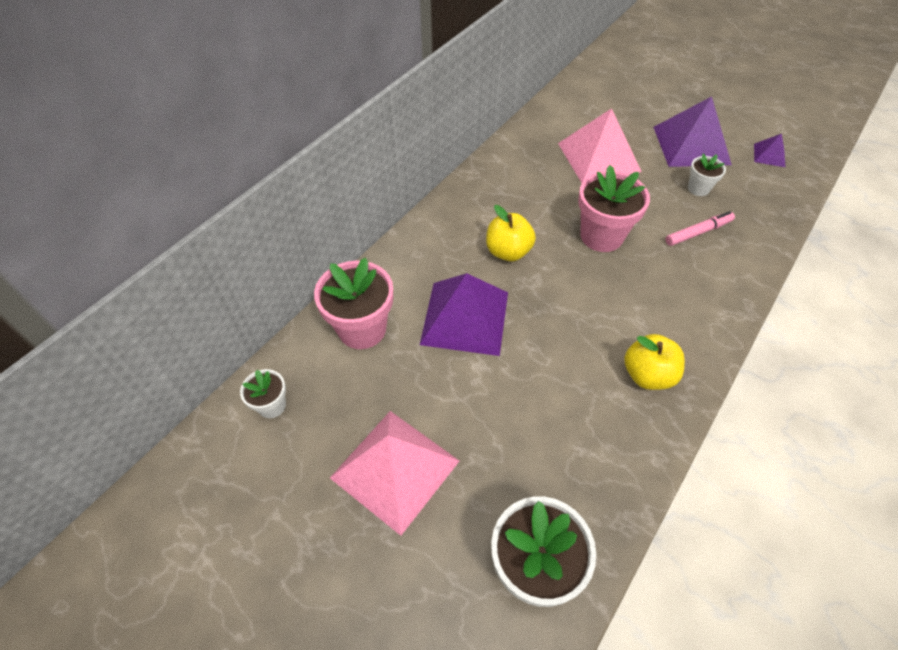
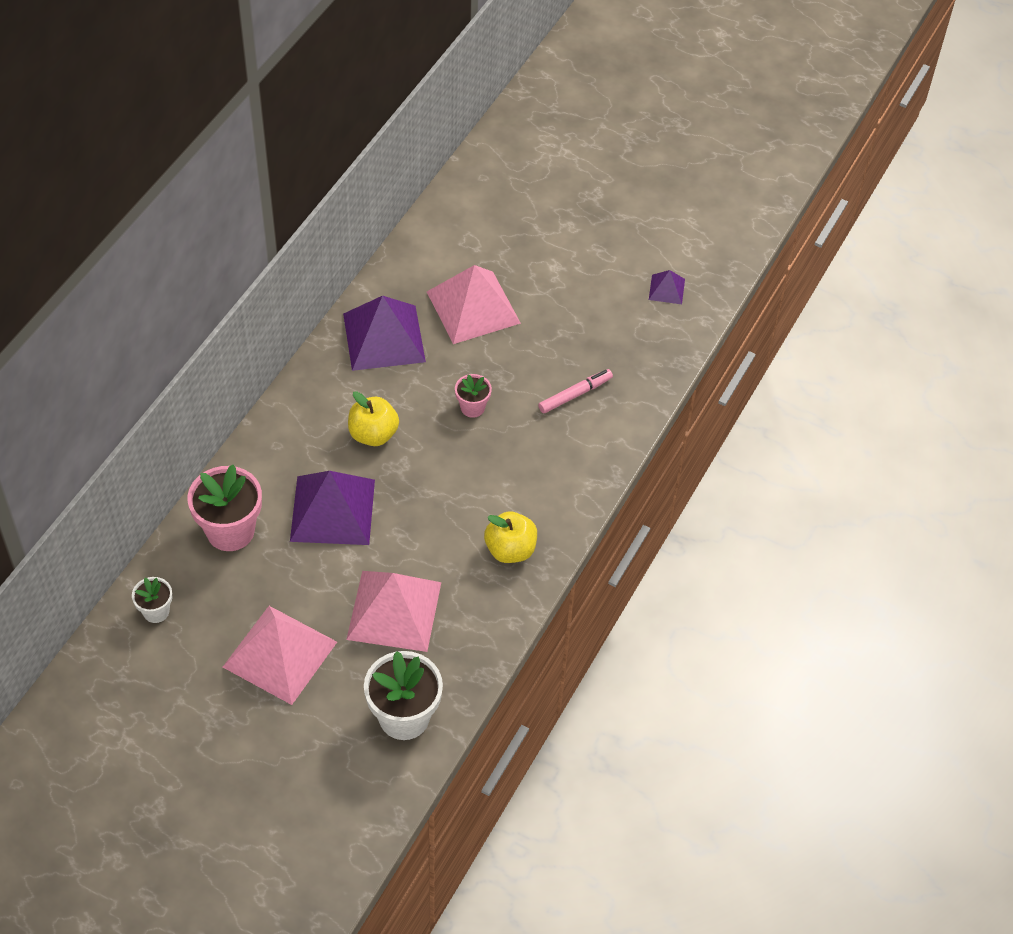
camera: 10 degrees left, 0 degrees up
pink flower pot [578,165,650,252] -> pink flower pot [455,374,492,418], size x0.53
purple pyramid [653,96,732,167] -> purple pyramid moved to [343,296,426,371]
white flower pot [688,154,726,196] -> none
none -> pink pyramid [346,571,441,652]

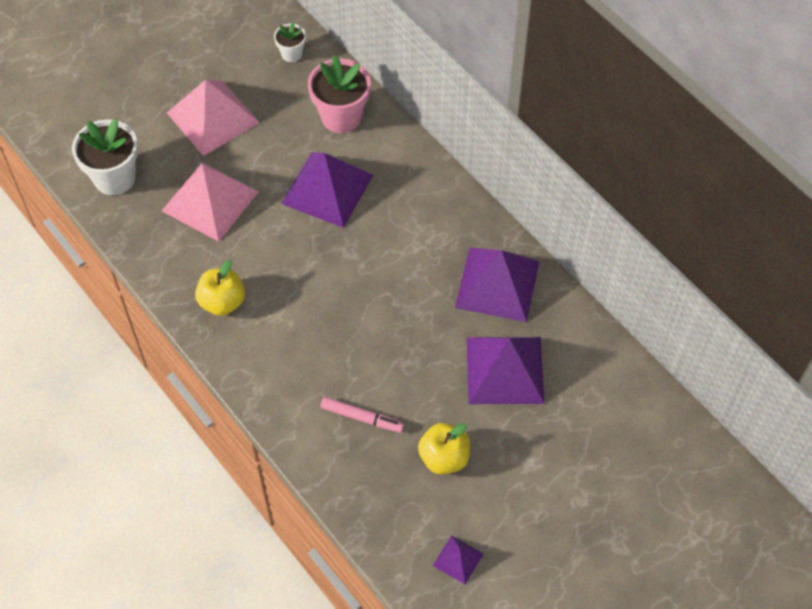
camera: 115 degrees right, 5 degrees up
yellow apple [348,391,399,446] -> yellow apple moved to [418,423,470,475]
pink pyramid [427,265,521,344] -> purple pyramid [467,337,544,404]
pink flower pot [455,374,492,418] -> none
pink marker [538,369,613,414] -> pink marker turned 60 degrees counterclockwise [320,397,404,433]

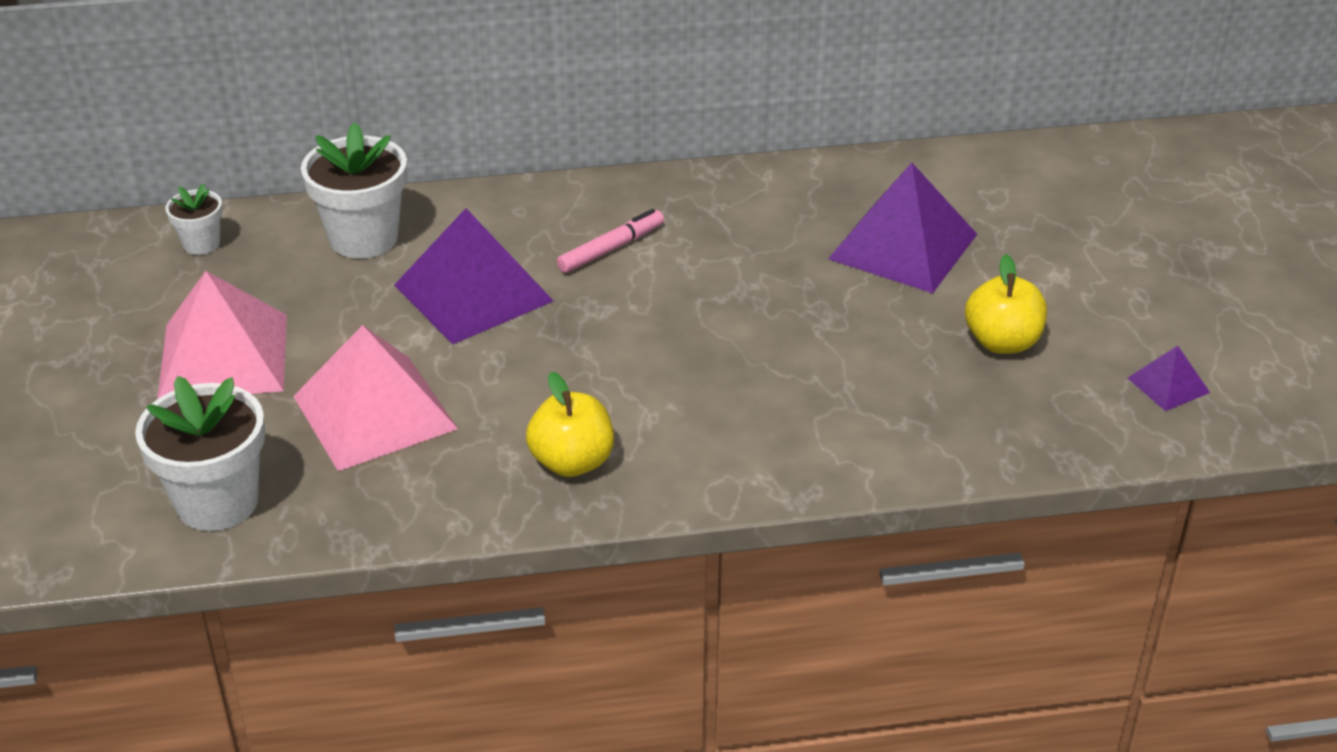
camera: 60 degrees left, 20 degrees down
pink flower pot [308,56,371,133] -> white flower pot [301,122,407,259]
pink marker [320,397,404,433] -> pink marker moved to [557,209,664,273]
purple pyramid [455,248,540,322] -> none

